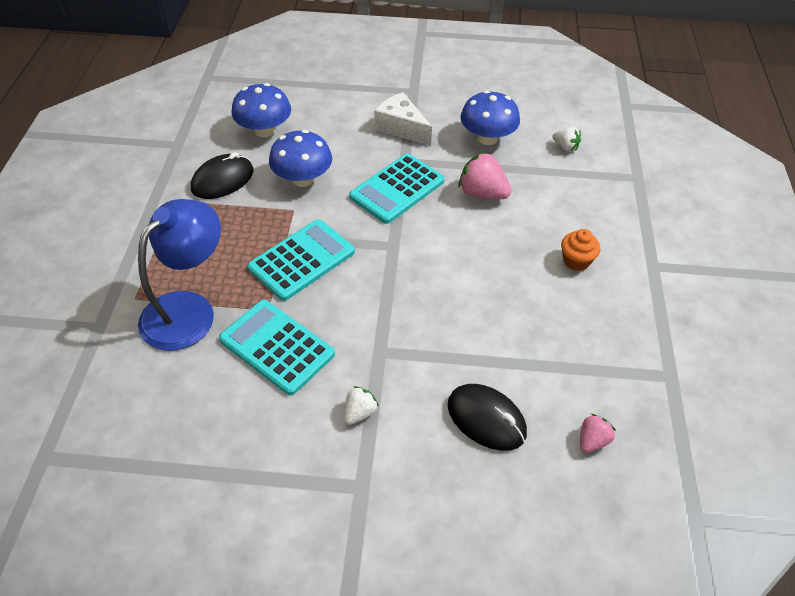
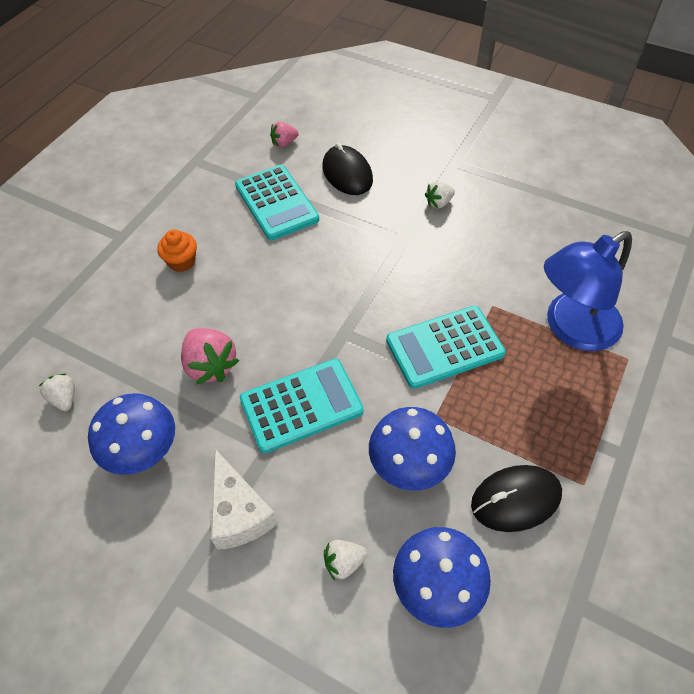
camera: 155 degrees left, 5 degrees up
turquoise calculator [219,300,335,396] -> turquoise calculator moved to [235,165,319,240]
none -> white strawberry [324,540,367,580]

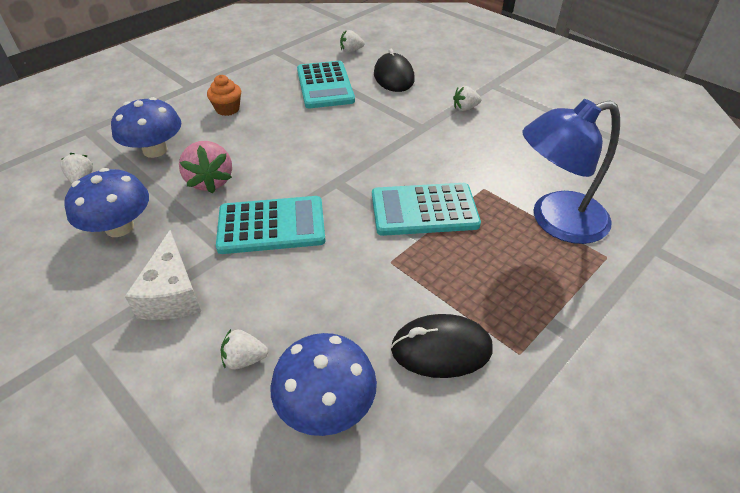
camera: 15 degrees right, 10 degrees down
pink strawberry [270,122,299,148] -> white strawberry [340,30,365,52]
blue mushroom [369,407,456,491] -> blue mushroom moved to [111,97,181,158]

